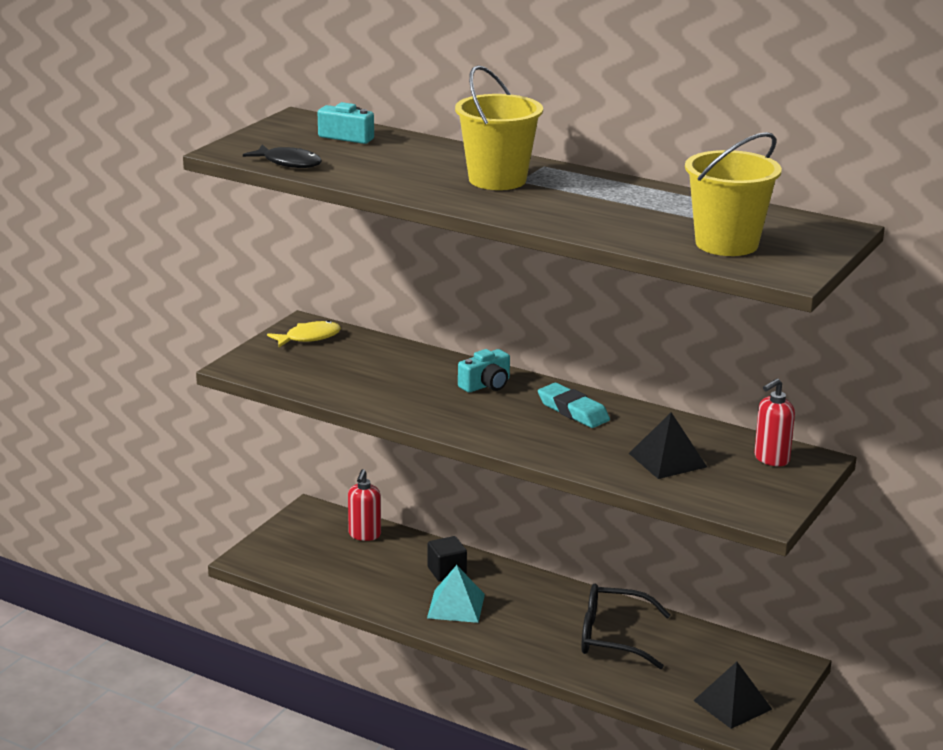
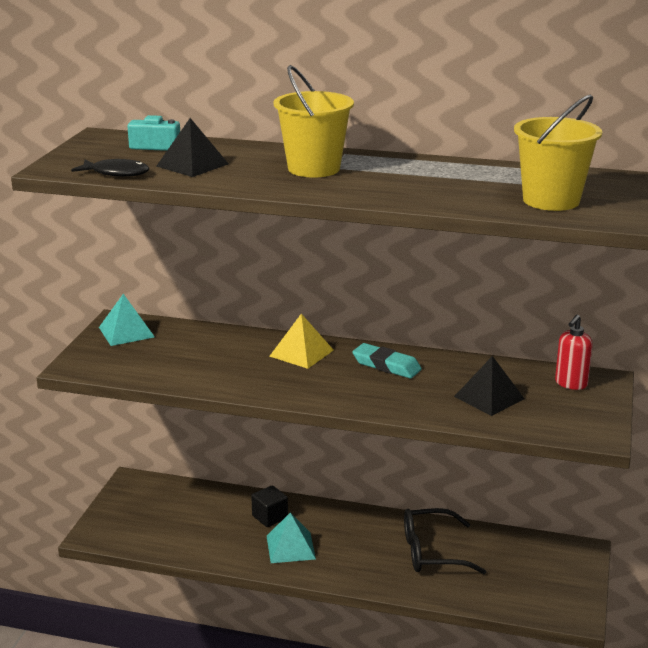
camera: 15 degrees left, 0 degrees up
yellow fish [267,321,341,347] -> turquoise pyramid [99,294,155,346]
red soap dispenser [348,469,381,541] -> none
turquoise camera [458,349,510,393] -> yellow pyramid [269,314,334,369]
black pyramid [693,662,772,729] -> black pyramid moved to [156,118,229,177]

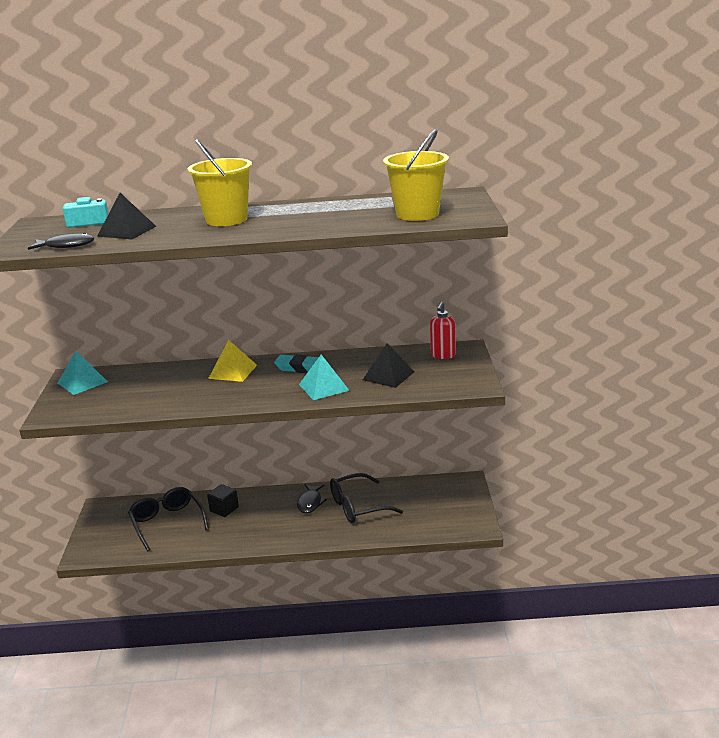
camera: 15 degrees left, 0 degrees up
turquoise pyramid [267,513,316,563] -> turquoise pyramid moved to [299,355,350,400]
none -> black glasses [128,487,209,551]
none -> black fish [297,484,327,513]

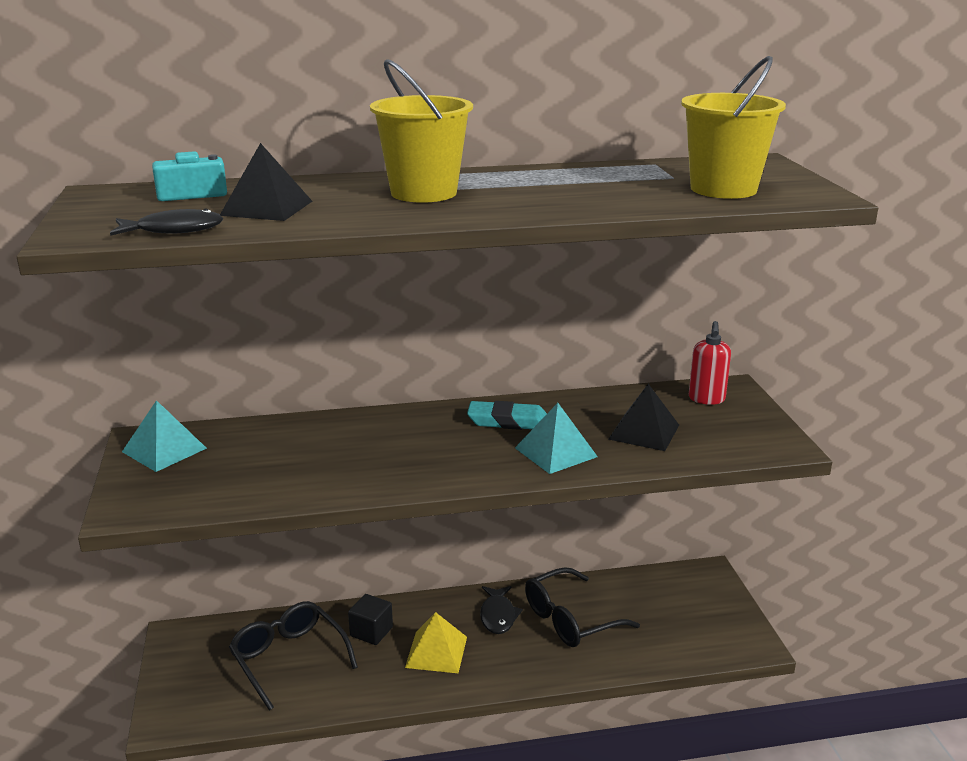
camera: 10 degrees left, 0 degrees up
yellow pyramid [208,340,257,382] -> yellow pyramid moved to [405,612,467,673]

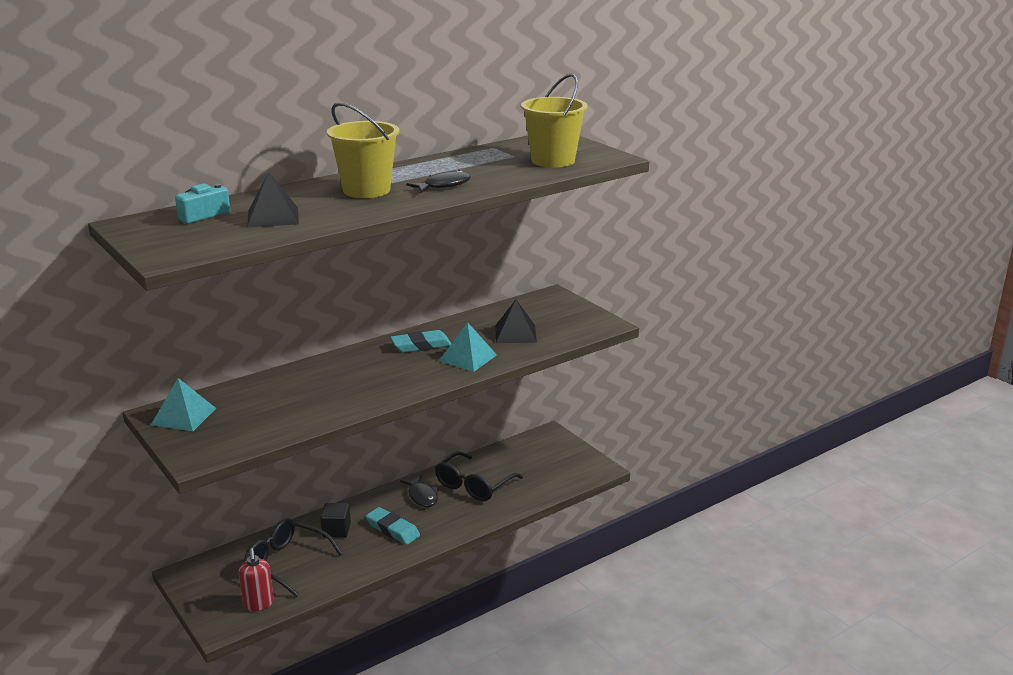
camera: 25 degrees left, 0 degrees up
black fish [110,208,223,236] -> black fish moved to [406,170,471,193]
yellow pyramid [405,612,467,673] -> turquoise eraser [366,507,420,545]
red soap dispenser [689,321,731,405] -> red soap dispenser moved to [239,548,274,611]

